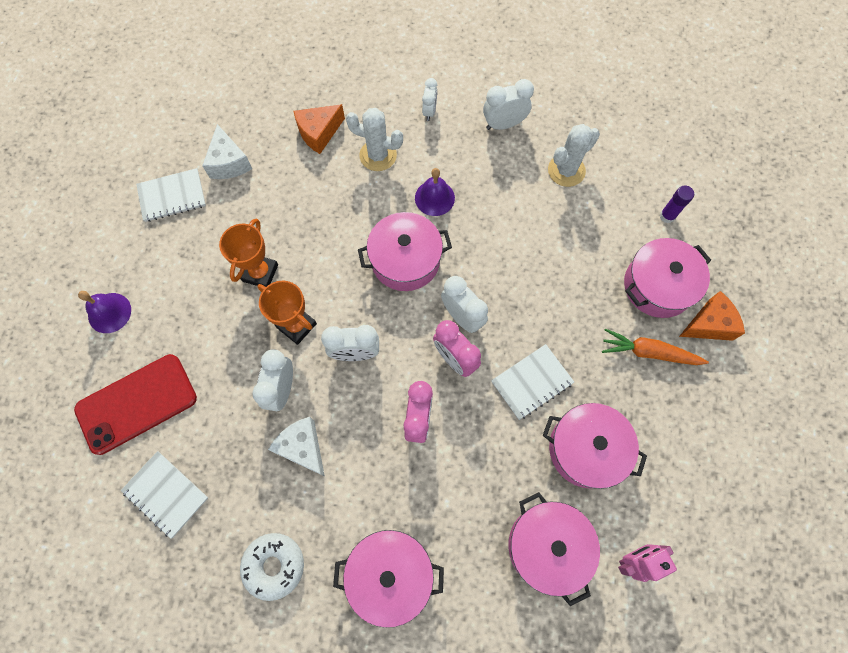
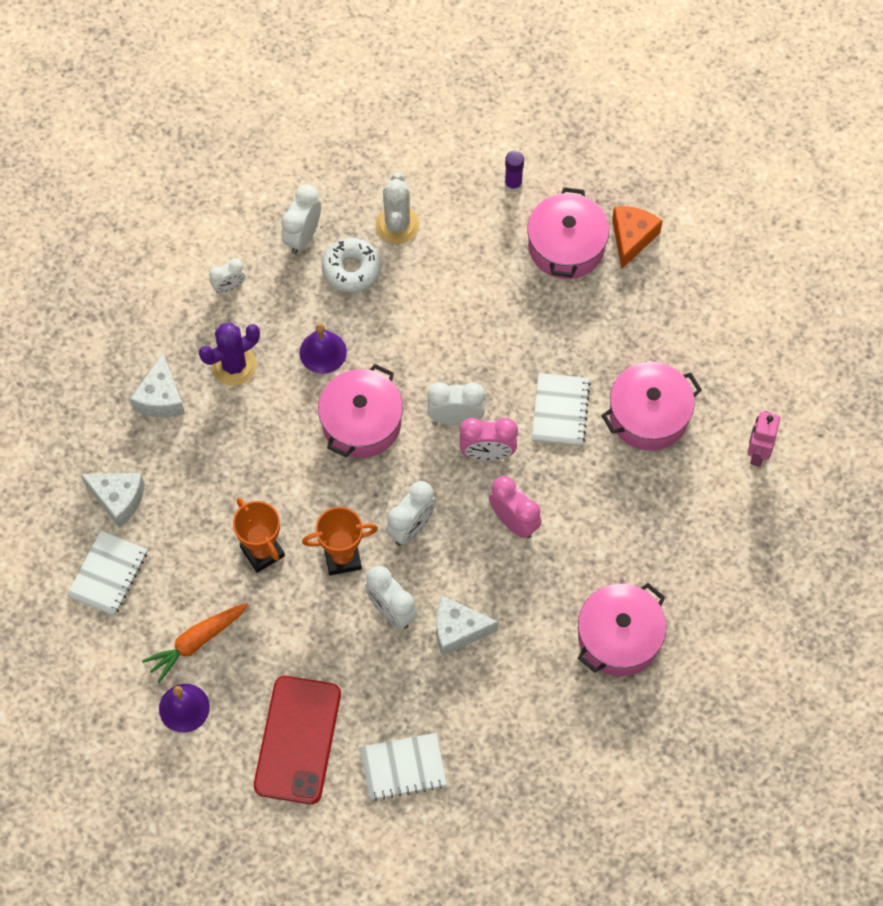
camera: 50 degrees left, 5 degrees down
white donut [240,533,304,601] -> white donut moved to [321,238,381,293]
orange cheese [294,104,345,154] -> white cheese [130,353,185,418]
white cactus [346,108,403,171] -> purple cactus [199,322,260,386]
white clock [422,78,437,121] -> white clock turned 105 degrees clockwise [209,258,246,293]
pink pot [508,492,600,606] -> none
orange carrot [602,328,709,365] -> orange carrot moved to [142,603,248,683]

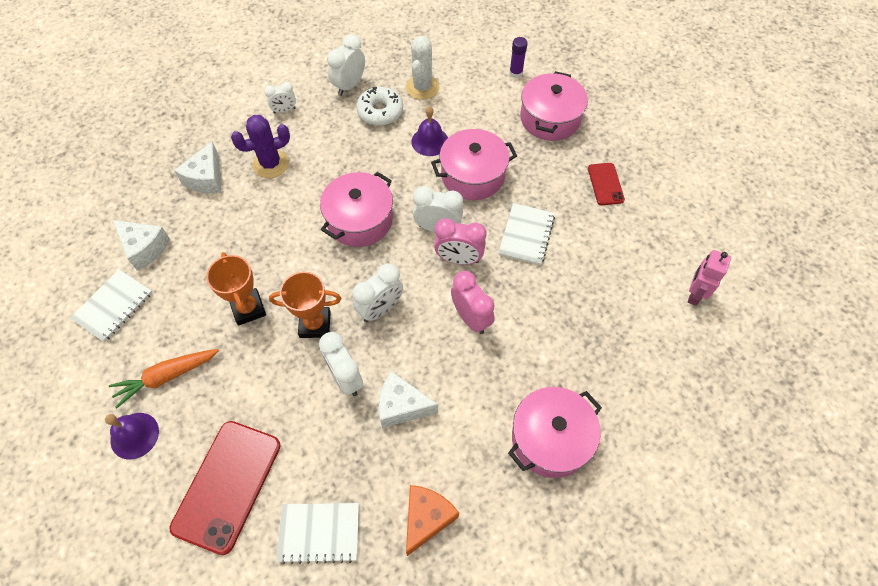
camera: 10 degrees right, 5 degrees down
purple bell [299,323,347,374] -> purple bell moved to [411,106,448,156]
pink pot [601,362,702,451] -> pink pot moved to [431,129,517,200]
orange cheese [612,206,663,269] -> orange cheese moved to [406,485,459,556]
none -> red phone [588,163,625,205]

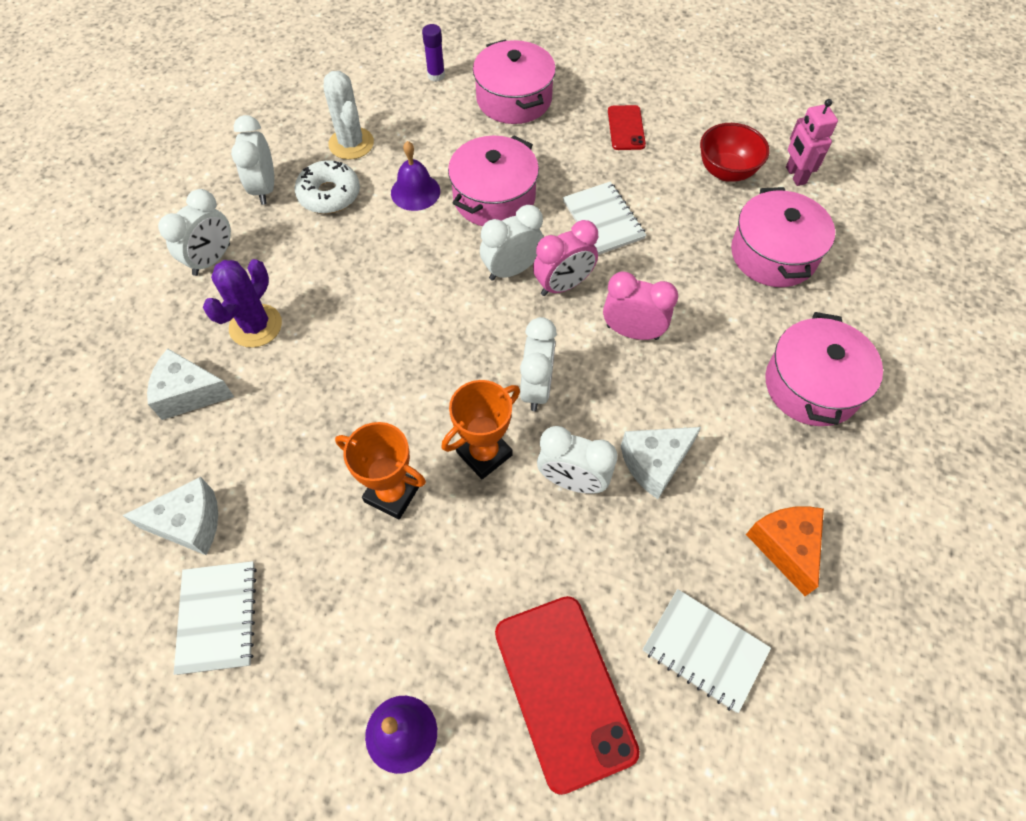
camera: 40 degrees left, 0 degrees up
orange carrot [109,349,219,408] -> none
white cheese [174,142,221,194] -> white cheese turned 120 degrees clockwise [147,349,234,420]
white clock [264,82,296,113] -> white clock [158,189,231,276], size x1.56
white notebook [277,503,359,564] -> white notebook turned 75 degrees clockwise [643,589,771,713]
pink pot [320,172,393,247] -> pink pot moved to [731,187,835,287]
red phone [588,163,625,205] -> red phone turned 45 degrees clockwise [608,105,646,150]
none -> red bowl [700,123,770,182]

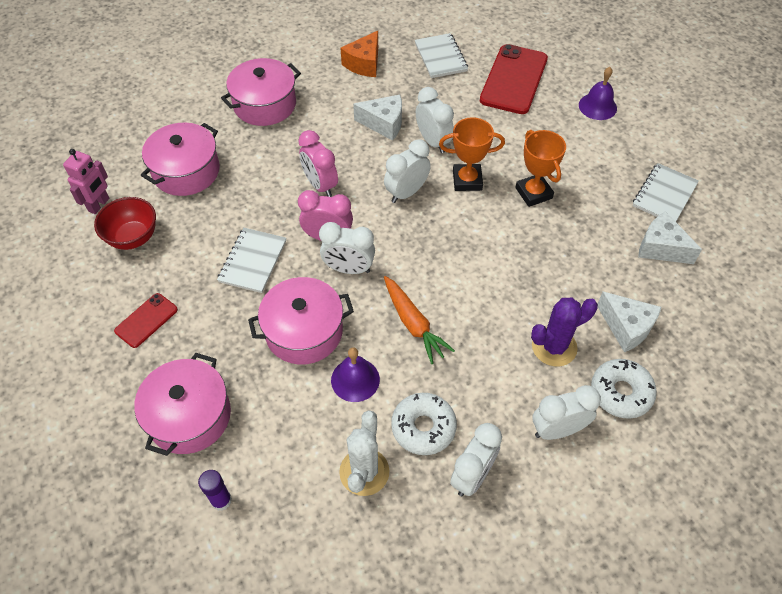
camera: 140 degrees left, 5 degrees down
none -> orange carrot [384,276,455,364]
none -> white donut [591,359,657,419]

